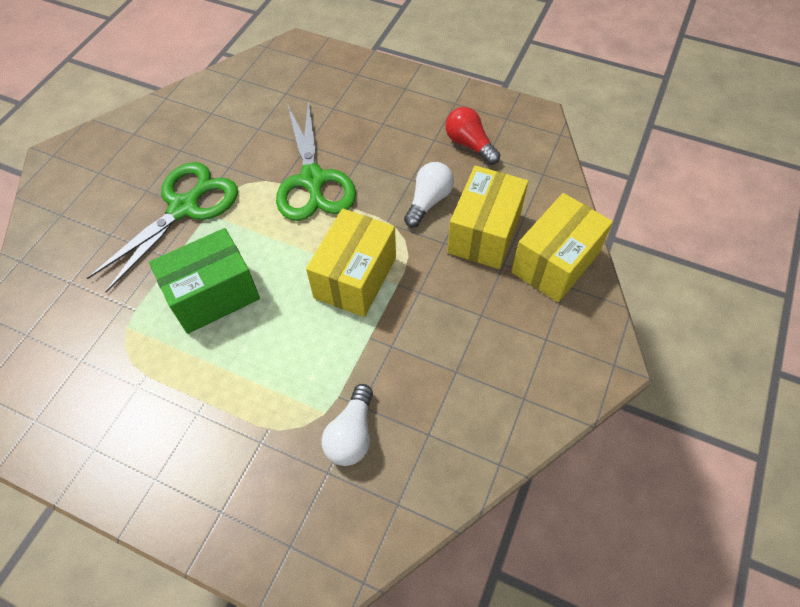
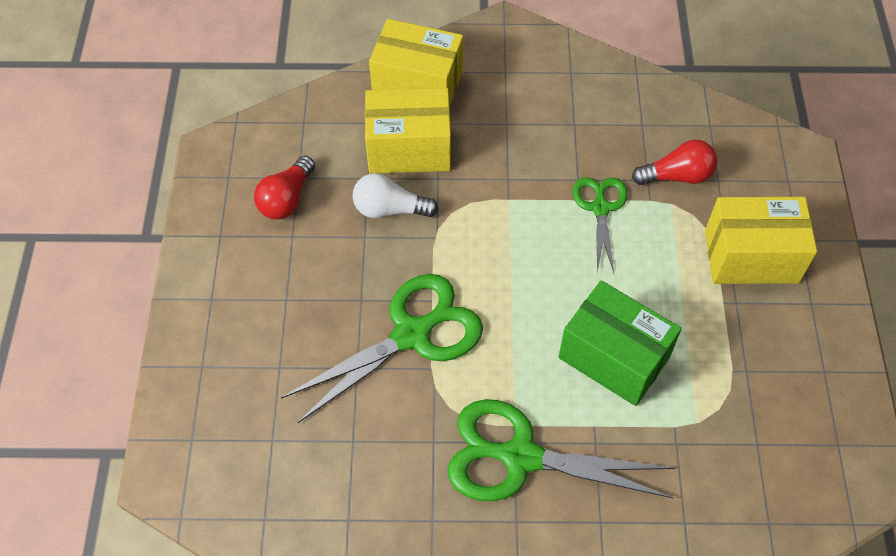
camera: 115 degrees left, 0 degrees up
yellow box [306,209,396,317] -> yellow box moved to [705,197,817,284]
white light bulb [322,384,373,466] -> red light bulb [632,140,718,185]
none -> green scissors [572,177,628,273]

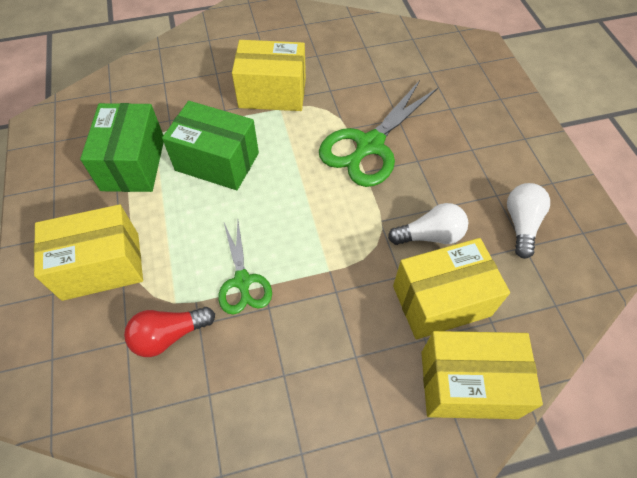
camera: 165 degrees right, 0 degrees up
red light bulb [254,156,315,219] -> white light bulb [507,183,550,259]
green scissors [448,399,675,501] -> yellow box [232,40,306,111]
none -> green box [80,103,164,192]

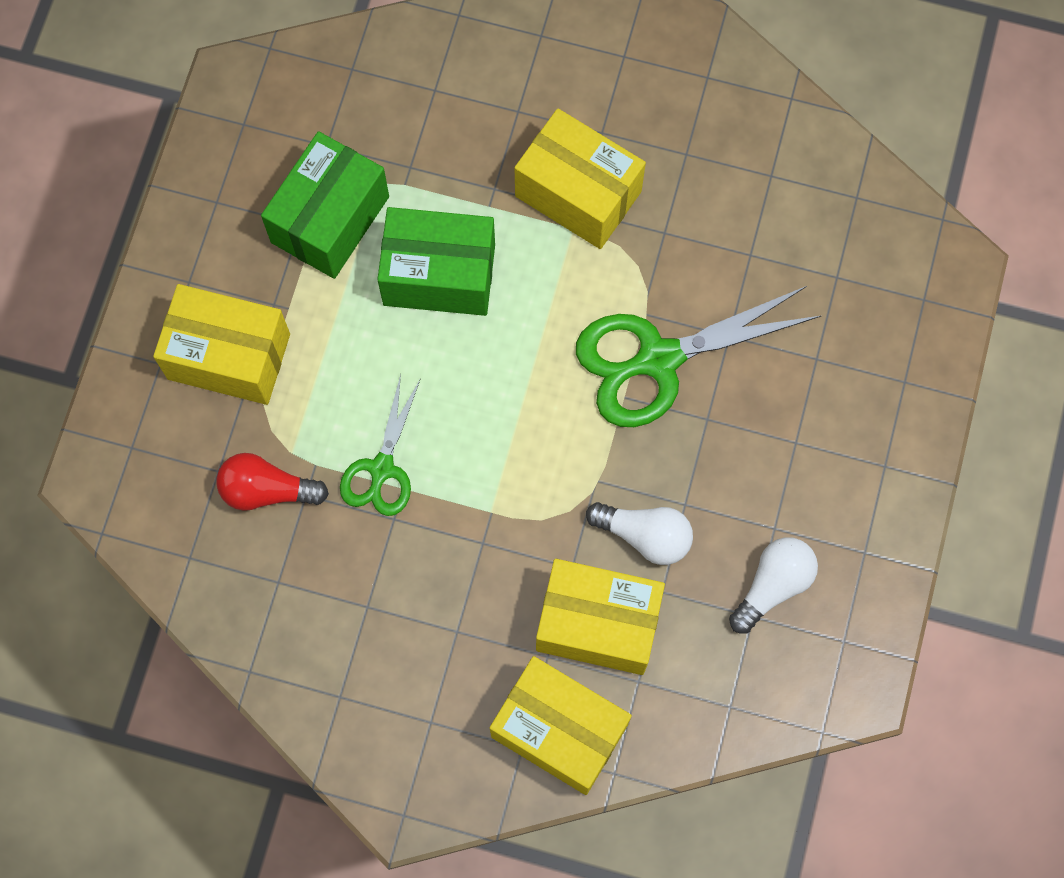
camera: 30 degrees right, 15 degrees up
green box [162,101,259,190] -> green box turned 45 degrees counterclockwise [377,207,495,316]

